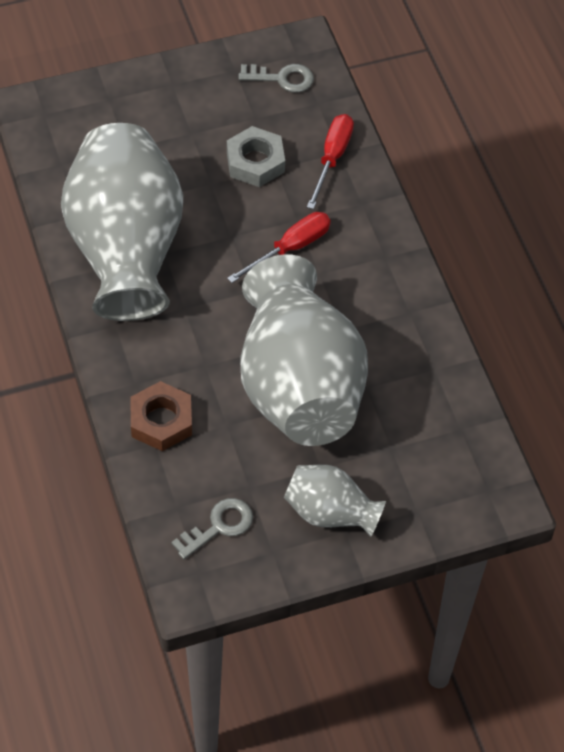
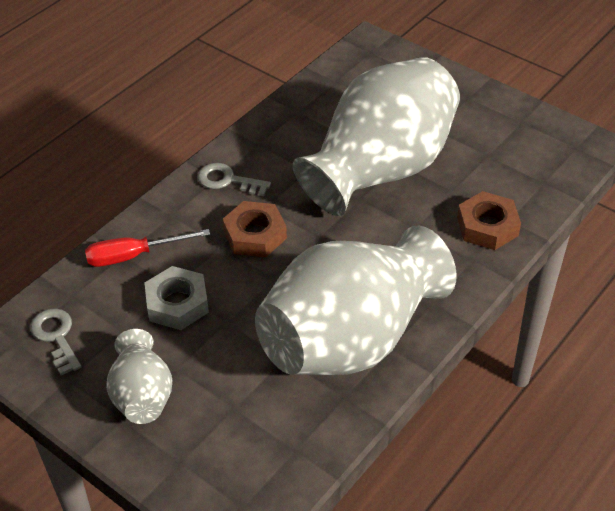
camera: 120 degrees left, 10 degrees down
grey key [171,498,253,559] -> grey key moved to [197,163,271,196]
red screwdriver [227,212,331,283] -> brown nut [222,201,287,257]
grey vase [284,465,386,537] -> grey vase moved to [106,329,172,424]

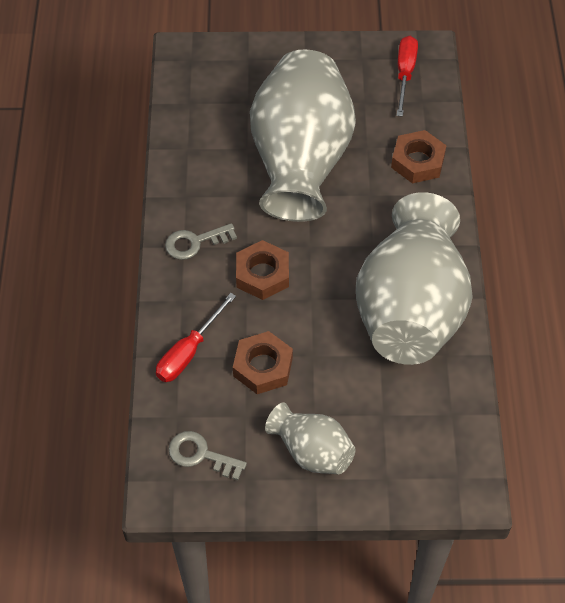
camera: 40 degrees left, 10 degrees up
grey nut [144,266,209,330] -> brown nut [233,331,293,394]
none -> red screwdriver [396,36,418,117]

